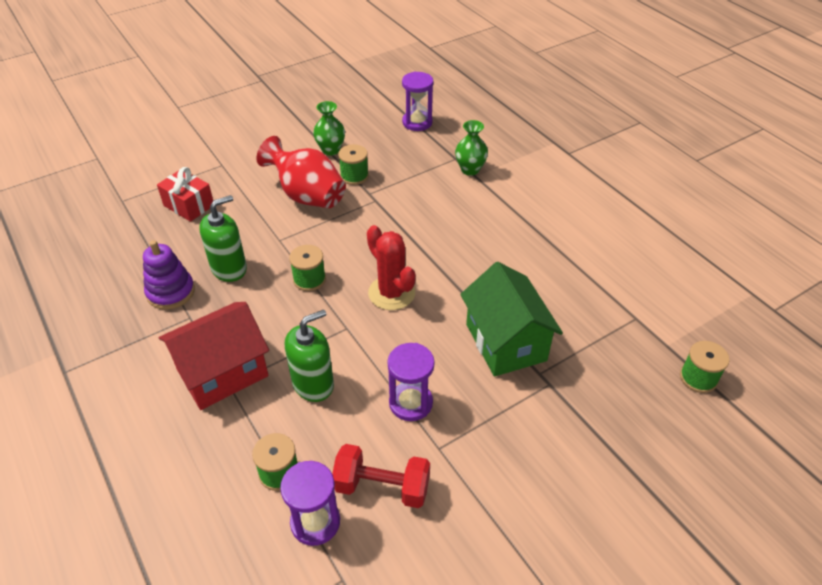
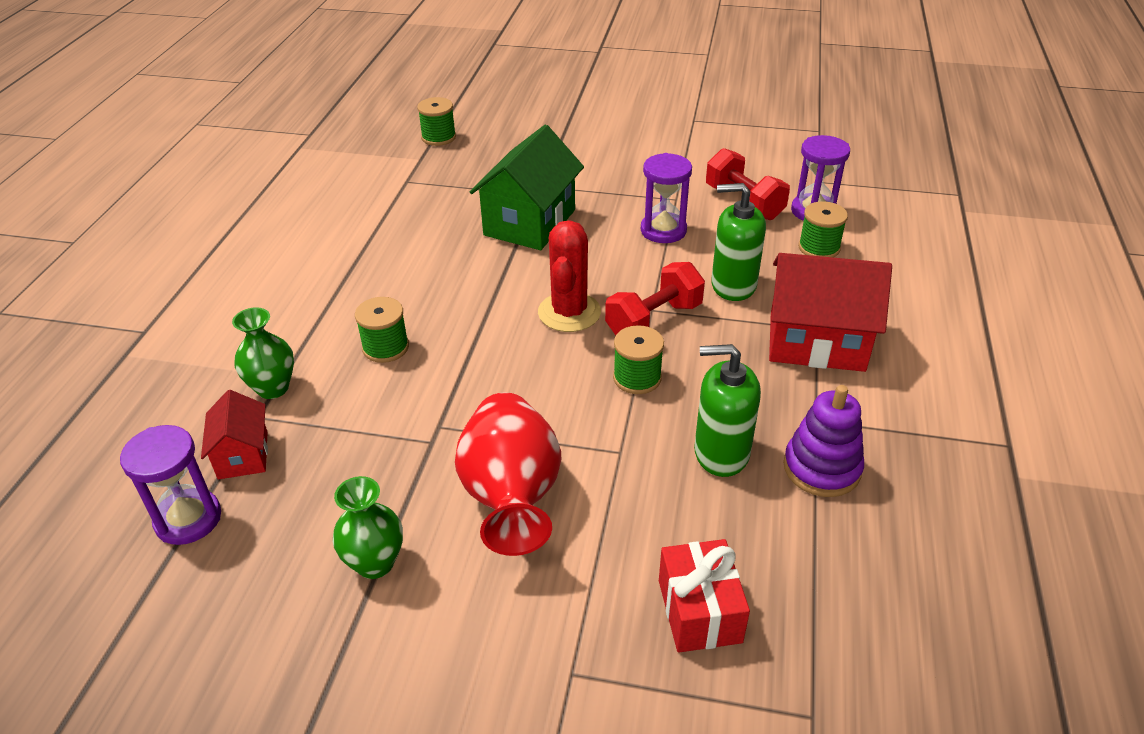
camera: 135 degrees left, 5 degrees down
green spool [338,144,369,185] -> green spool moved to [355,297,409,363]
none -> red house [201,390,268,480]
none -> red dumbbell [605,262,705,335]

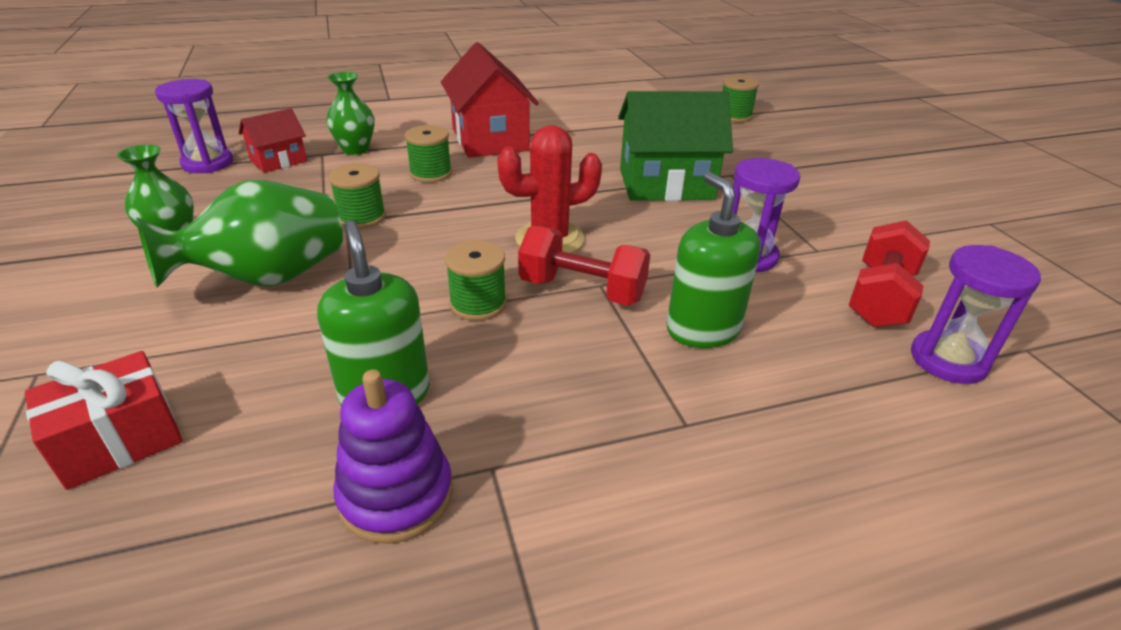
camera: 60 degrees right, 5 degrees down
red vase [455,392,562,556] -> green vase [136,180,343,288]
red house [769,253,892,372] -> red house moved to [441,42,539,158]
green spool [798,201,848,258] -> green spool moved to [329,163,386,229]

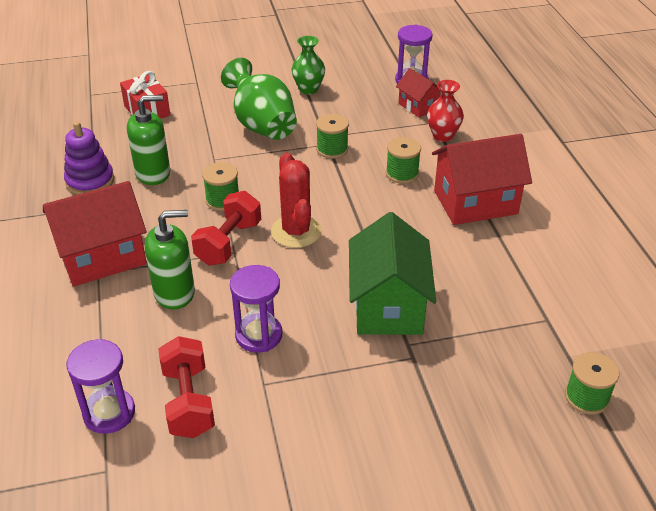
camera: 95 degrees right, 5 degrees up
green vase [326,72,375,155] -> red vase [427,80,464,142]
red dumbbell [848,220,930,327] -> red dumbbell turned 45 degrees clockwise [158,336,215,438]
none -> red house [43,181,147,287]

